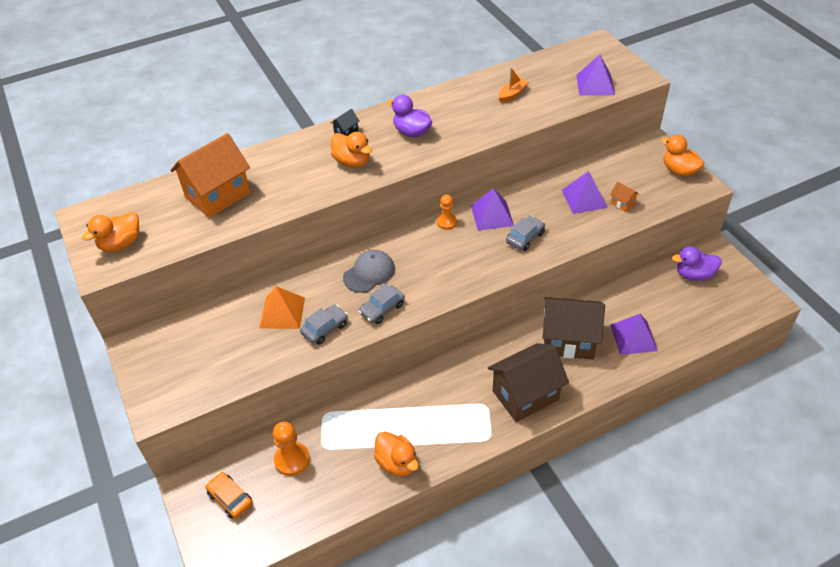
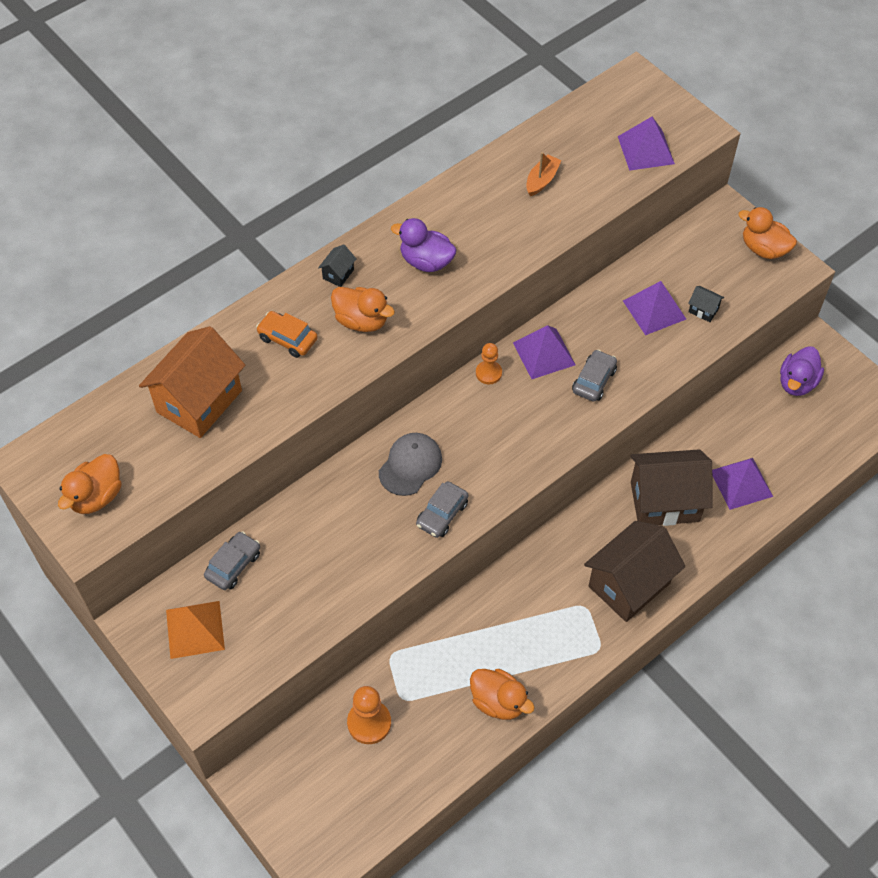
camera: 15 degrees left, 10 degrees up
orange car [205,472,252,519] -> orange car moved to [256,311,318,358]
orange pyramid [259,286,305,329] -> orange pyramid moved to [166,601,225,659]
grey car [300,305,348,345] -> grey car moved to [204,531,260,590]
orange house [610,182,639,212] -> black house [688,286,725,322]
purple duck [672,246,722,281] -> purple duck turned 45 degrees counterclockwise [780,346,824,396]

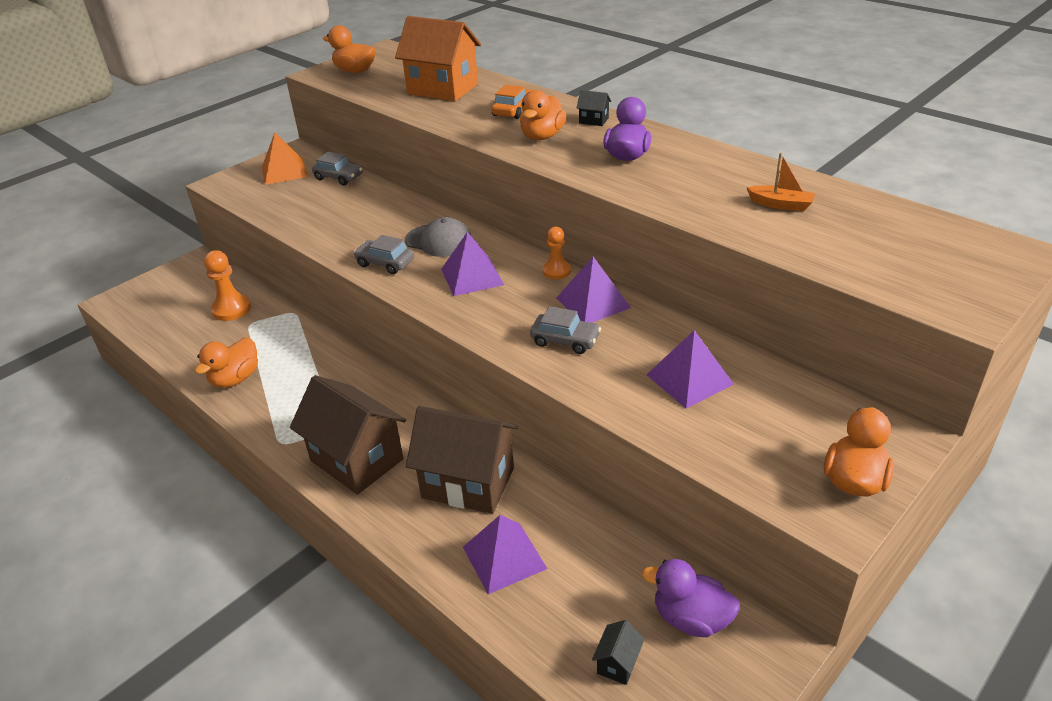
camera: 85 degrees right, 20 degrees down
purple pyramid [618,117,675,171] -> purple pyramid moved to [441,232,504,296]
brown house [630,449,713,526] -> brown house turned 60 degrees counterclockwise [406,406,518,514]
black house [688,286,725,322] -> black house moved to [592,620,645,685]

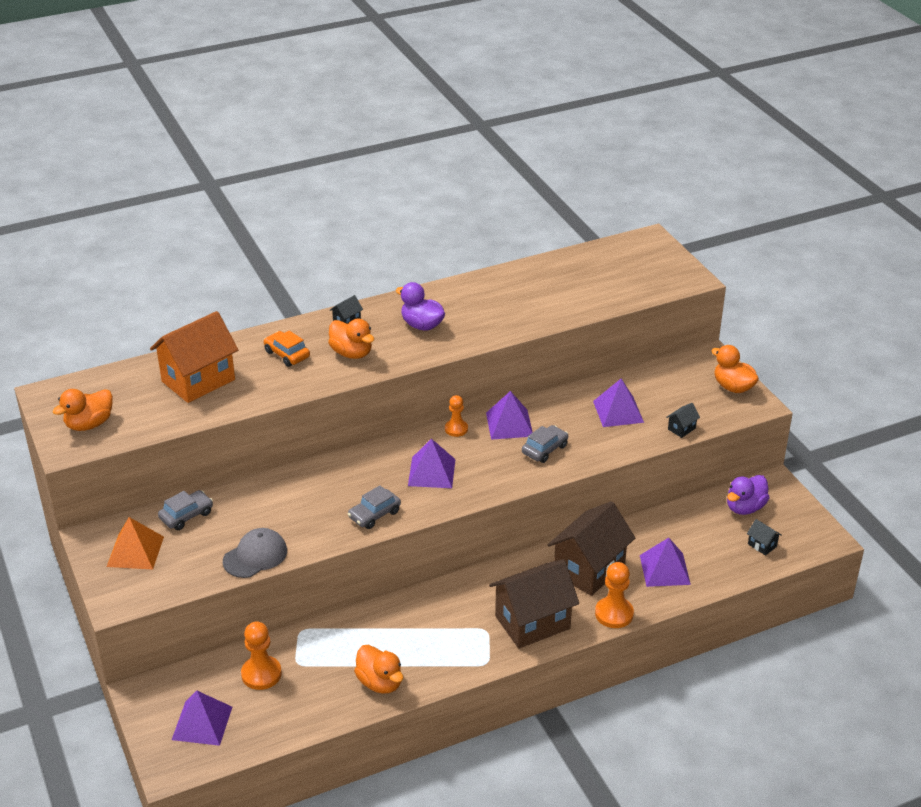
camera: 70 degrees left, 0 degrees up
grey cap [405,217,471,257] -> grey cap moved to [223,528,287,578]
orange boat [747,153,815,211] -> none
none -> purple pyramid [172,691,232,746]
none -> orange pawn [595,562,634,628]
none -> black house [666,403,700,438]

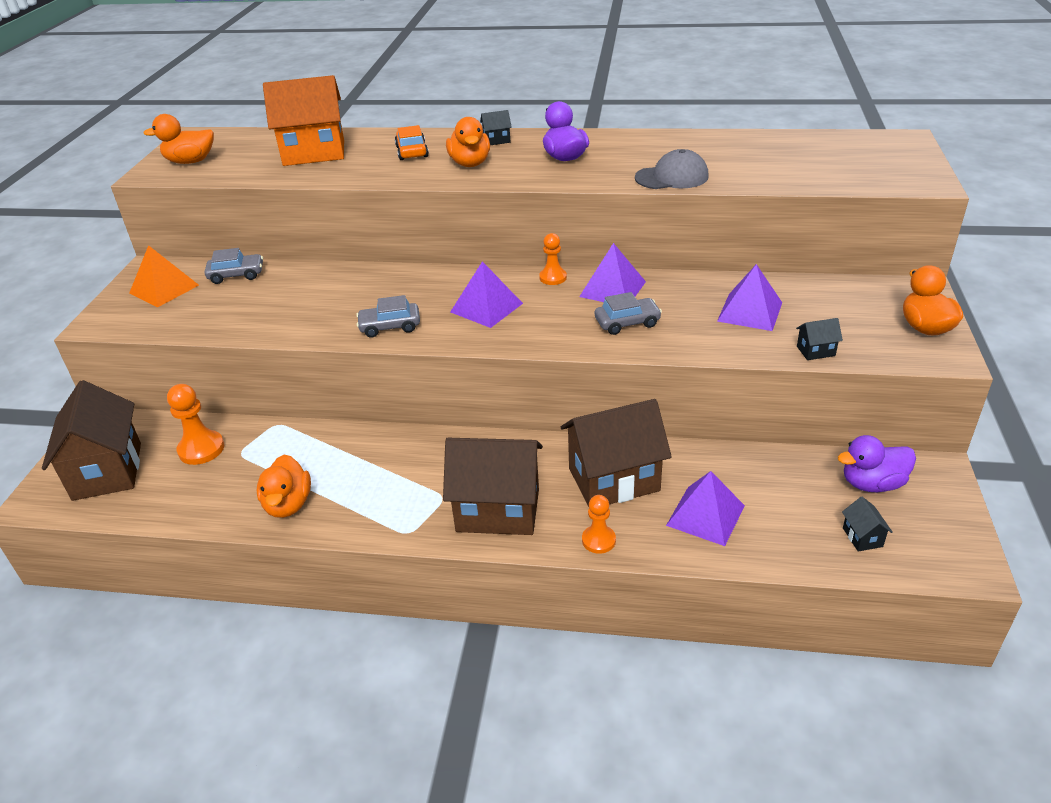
camera: 35 degrees right, 0 degrees up
purple pyramid [172,691,232,746] -> brown house [42,380,141,501]
grey cap [223,528,287,578] -> grey cap moved to [635,149,709,189]
orange pawn [595,562,634,628] -> orange pawn [582,495,616,554], size x0.65

